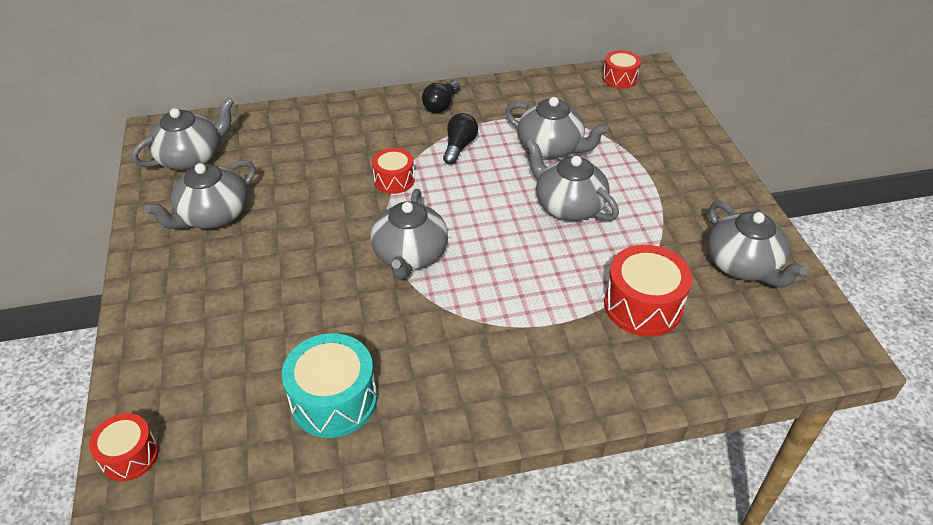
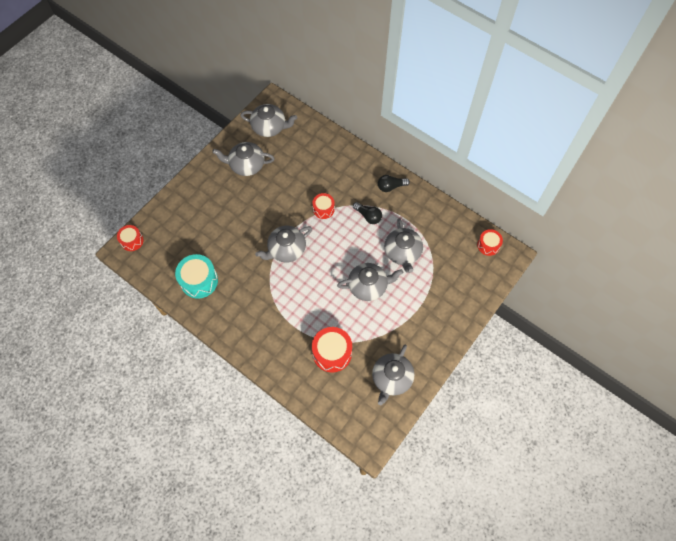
camera: 50 degrees right, 20 degrees up
black light bulb [443,113,478,164] -> black light bulb turned 60 degrees clockwise [353,202,382,224]
grey teapot [525,139,619,221] -> grey teapot turned 75 degrees clockwise [337,263,403,301]

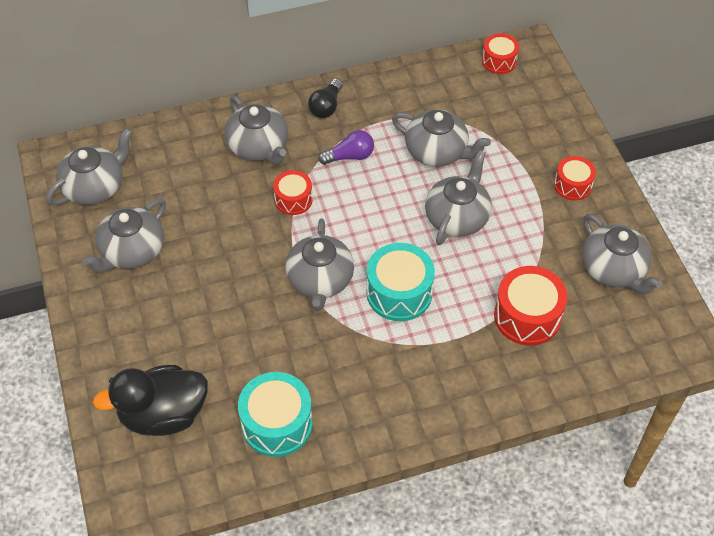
camera: 55 degrees left, 10 degrees down
red drum [117,225,143,251] -> red drum moved to [554,156,596,200]
black light bulb [353,202,382,224] -> purple light bulb [318,130,374,165]
none -> black duck [93,365,208,436]
none -> grey teapot [225,96,288,165]
none -> turquoise drum [367,243,435,321]

